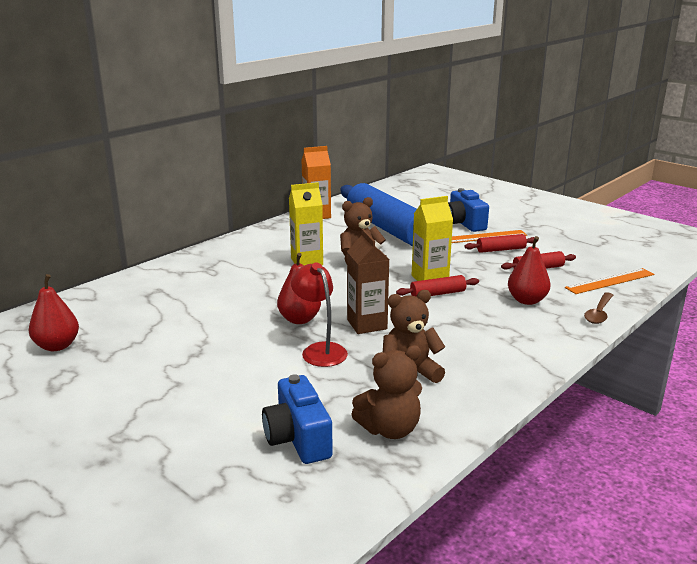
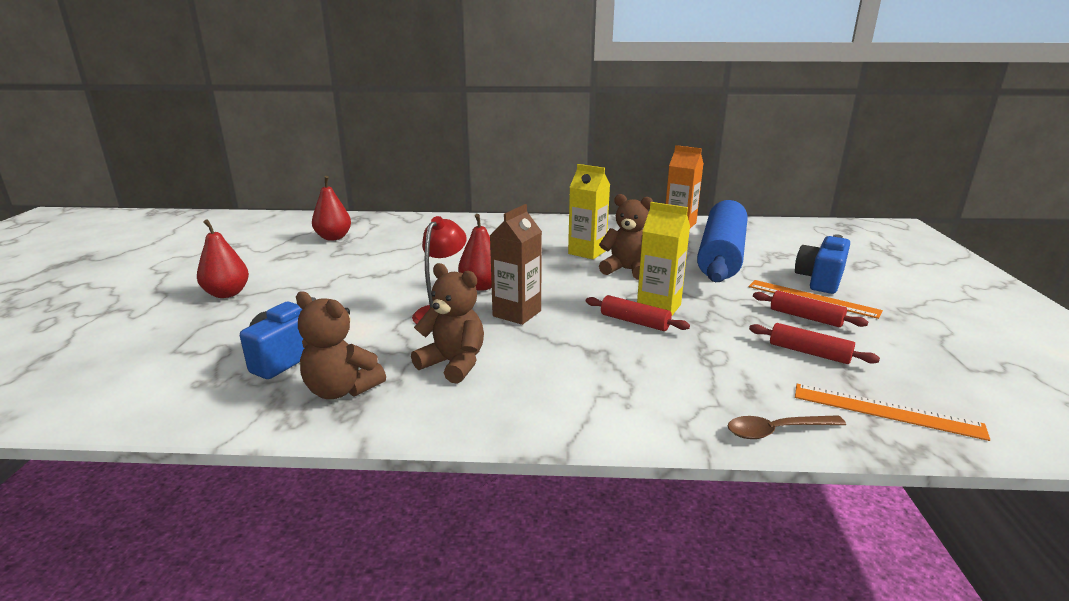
camera: 50 degrees right, 0 degrees up
red pear [508,236,551,305] -> red pear moved to [197,219,249,298]

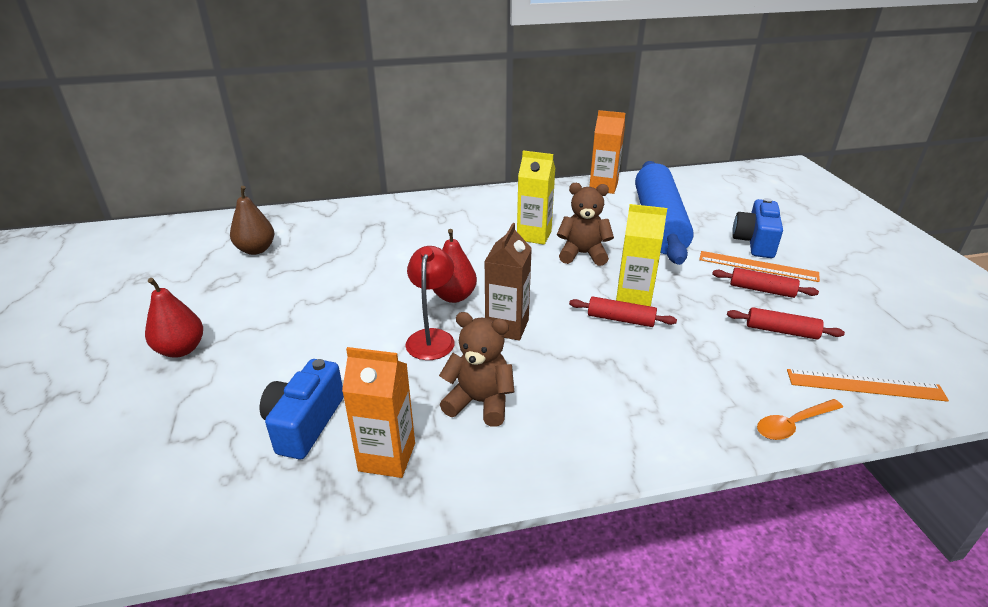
camera: 15 degrees left, 10 degrees up
brown teddy bear [296,291,386,399] -> orange carton [342,347,415,478]
red pear [312,176,351,241] -> brown pear [230,186,274,255]
brown spoon [728,415,846,439] -> orange spoon [757,399,843,440]

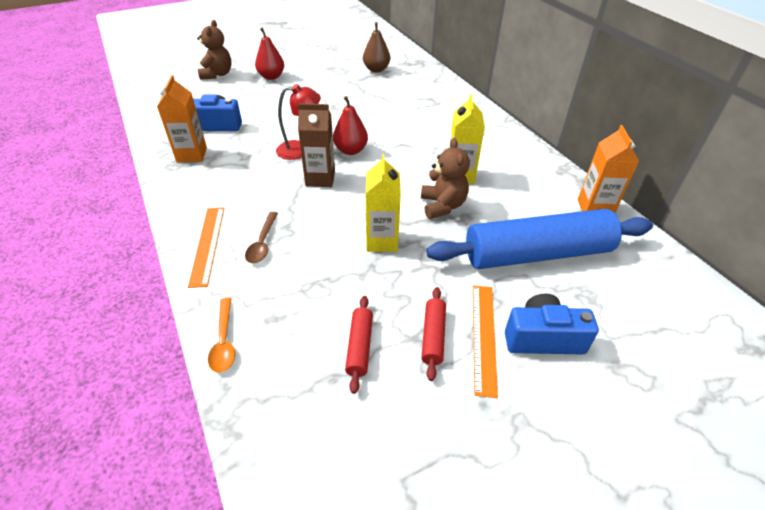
camera: 75 degrees right, 10 degrees up
brown teddy bear [439,312,514,427] -> brown teddy bear moved to [197,20,232,80]
red rolling pin [569,297,677,327] -> none
orange spoon [757,399,843,440] -> orange spoon turned 150 degrees counterclockwise [208,298,235,373]
orange ruler [787,369,949,402] -> orange ruler moved to [188,208,224,288]
none -> brown spoon [245,212,278,263]

